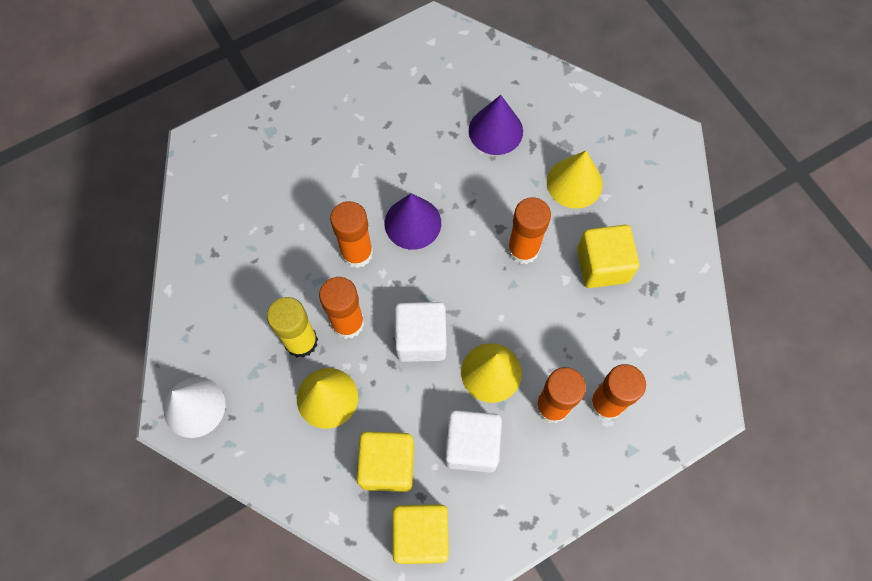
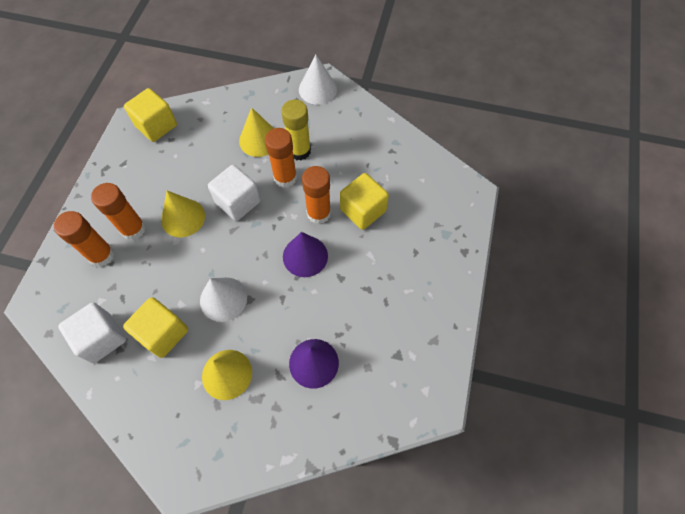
camera: 135 degrees right, 5 degrees down
yellow cube [357,431,414,492] -> yellow cube moved to [340,173,389,230]
white cube [445,410,502,473] -> white cube moved to [58,302,126,363]
orange glue stick [507,197,551,264] -> white cone [200,277,247,322]

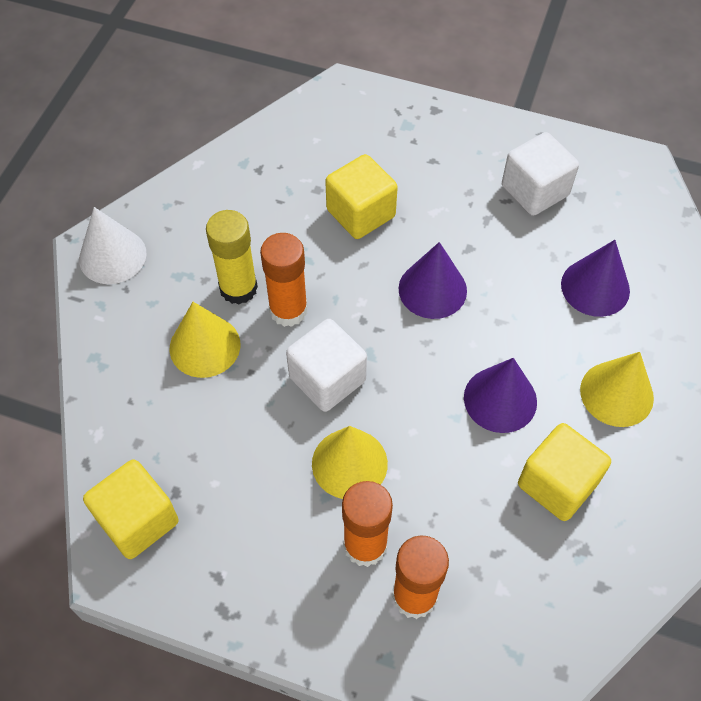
camera: 85 degrees left, 5 degrees down
white cube [58,302,126,363] -> white cube moved to [502,132,579,216]
white cone [200,277,247,322] -> purple cone [464,358,537,433]
orange glue stick [302,166,331,224] -> none

